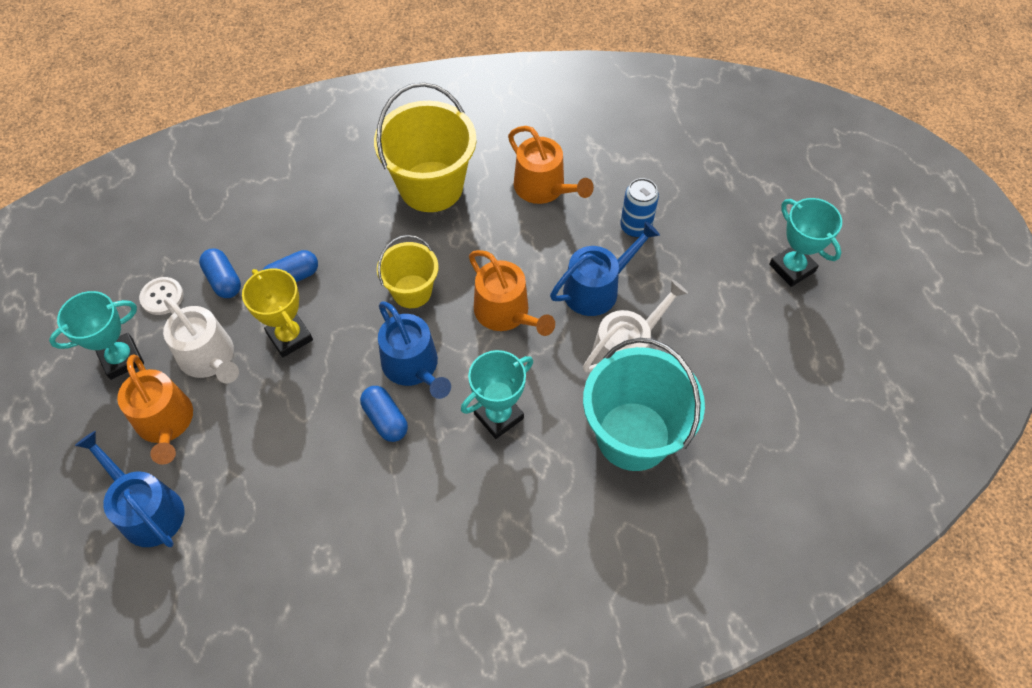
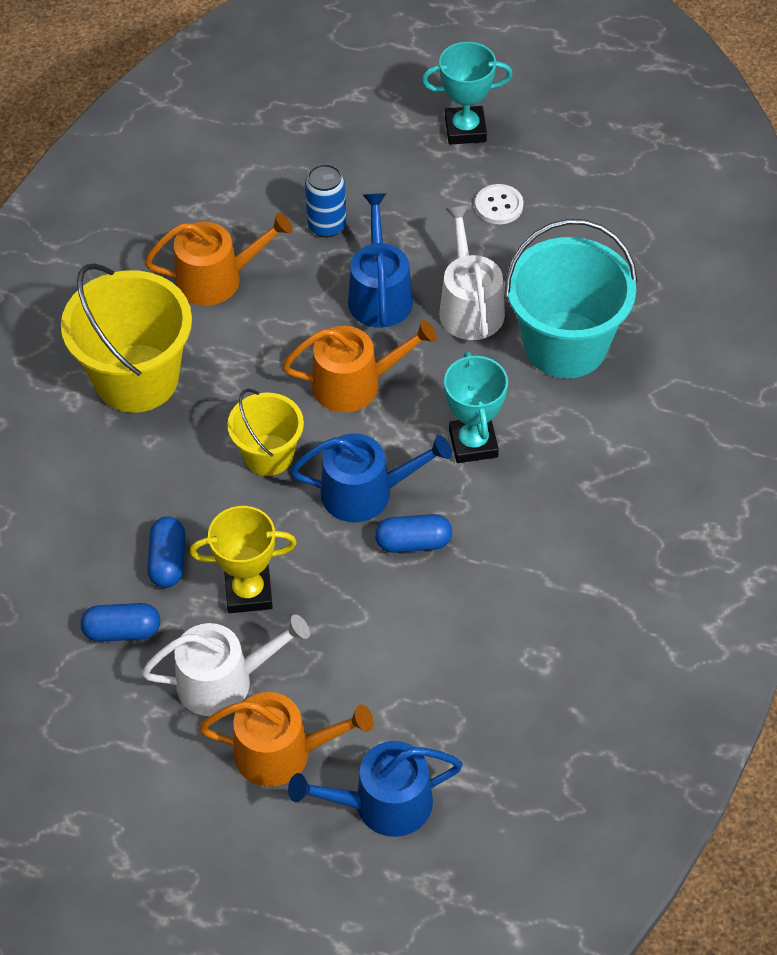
camera: 60 degrees left, 5 degrees down
turquoise trophy [49,291,144,380] -> none
white button [139,277,183,315] -> white button moved to [475,184,523,224]

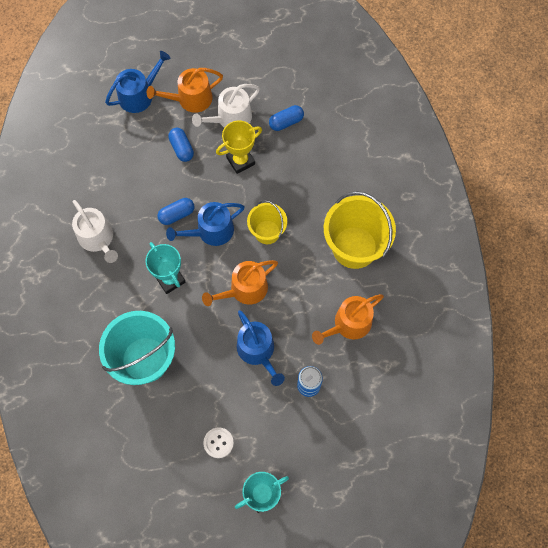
camera: 155 degrees right, 15 degrees up
blue capsule [147,516,185,588] -> blue capsule moved to [168,128,194,162]
white watering can [439,205,505,340] -> white watering can moved to [72,200,118,263]

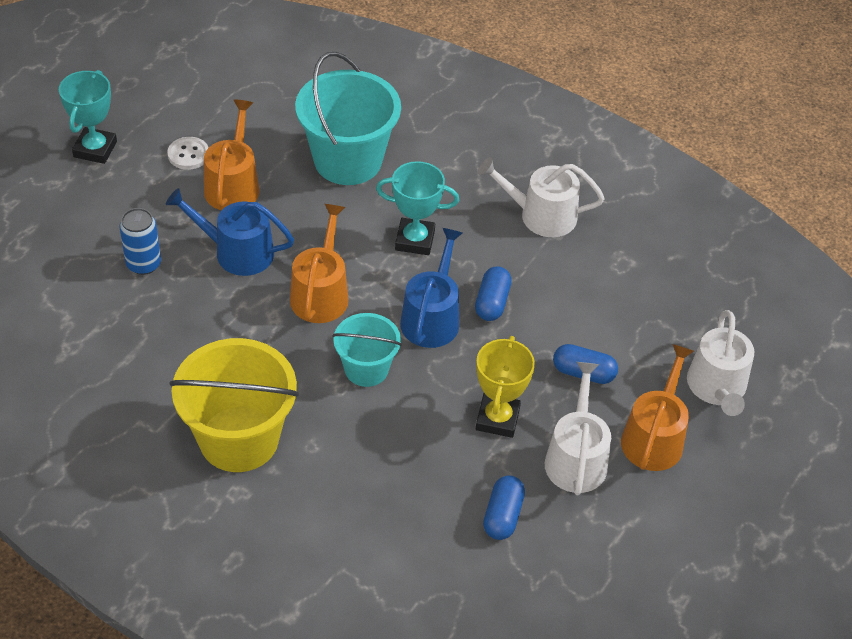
camera: 130 degrees right, 20 degrees down
blue watering can [105,51,171,113] -> white watering can [687,310,754,416]
yellow bucket [247,200,287,244] -> turquoise bucket [332,313,402,387]
orange watering can [312,294,384,345] -> orange watering can moved to [204,100,260,210]

